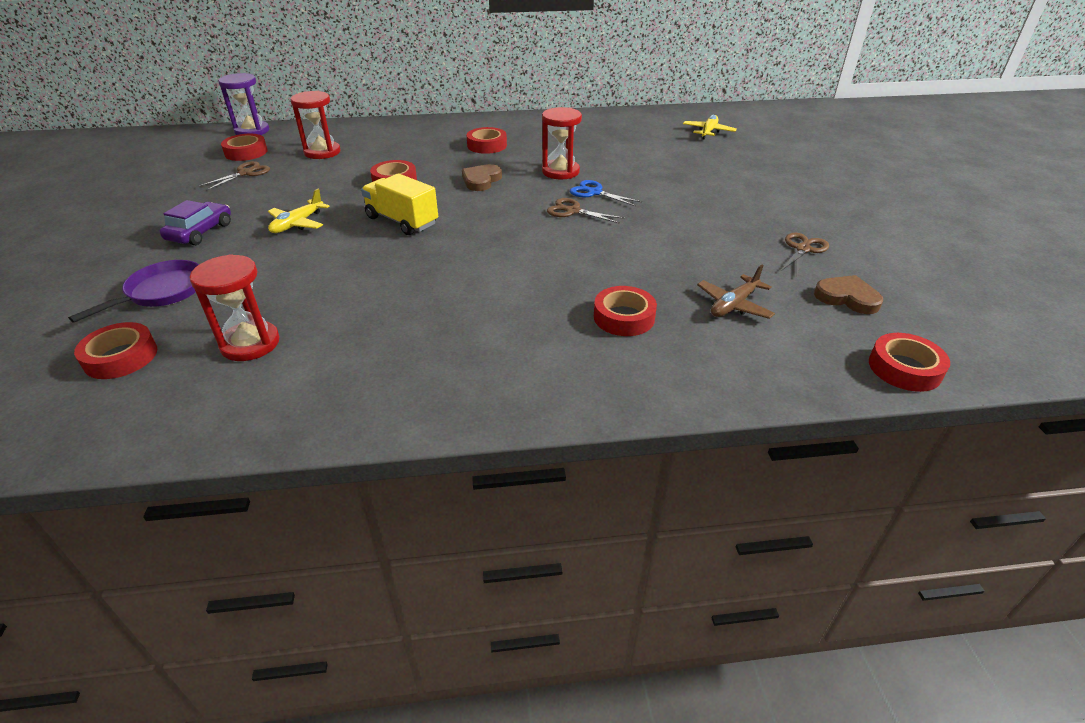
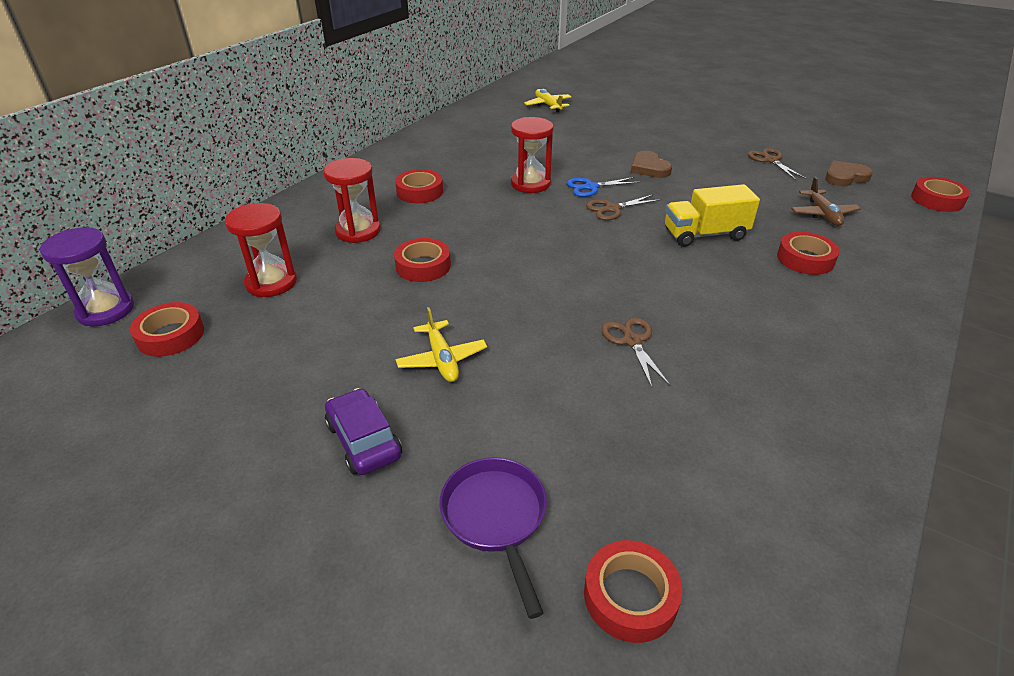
camera: 50 degrees left, 0 degrees up
red hourglass [190,254,280,361] -> red hourglass moved to [323,158,381,243]
brown scissors [198,161,270,191] -> brown scissors moved to [601,318,670,387]
yellow truck [361,173,438,235] -> yellow truck moved to [665,184,760,247]
brown heart [462,164,502,191] -> brown heart moved to [631,151,672,178]

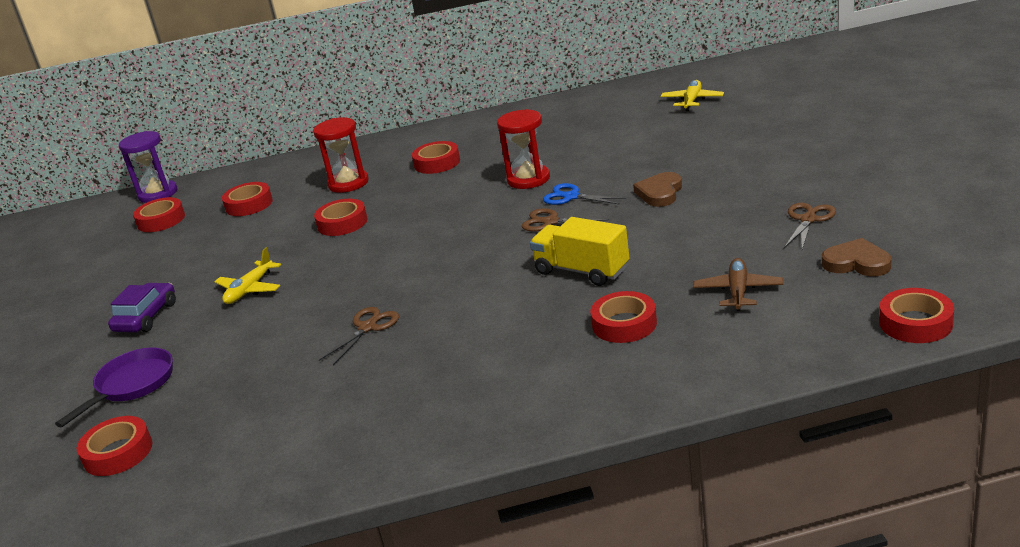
camera: 50 degrees right, 10 degrees down
red hourglass [225,203,297,297] -> red tape [222,182,273,216]
brown plane [791,177,861,226] -> brown plane turned 150 degrees clockwise [693,258,783,311]

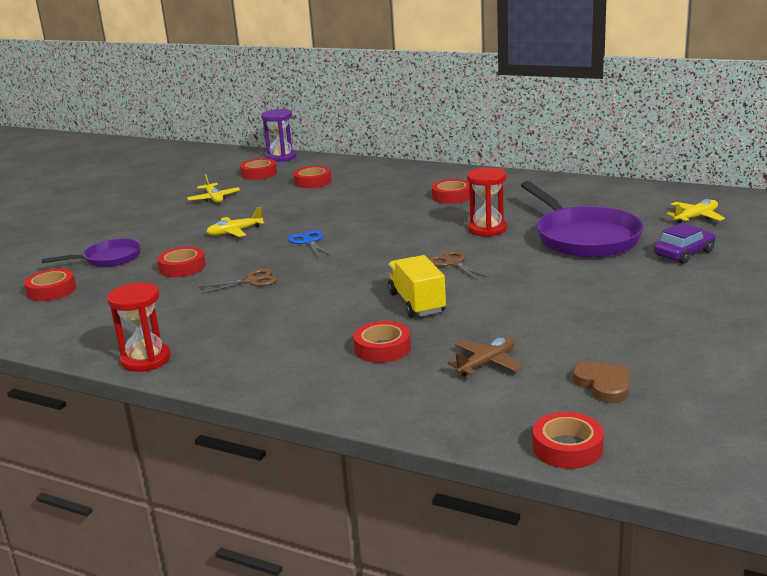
camera: 35 degrees right, 5 degrees down
purple car [108,283,176,332] -> purple car moved to [654,223,716,264]
red hourglass [313,117,369,193] -> red hourglass moved to [107,282,171,372]
red tape [314,199,368,236] -> red tape moved to [157,247,206,277]
blue scissors [543,183,626,205] -> blue scissors moved to [288,230,331,257]
brown heart [633,172,682,207] -> none
brown scissors [784,203,836,249] -> none
none -> yellow plane [187,174,240,203]
none -> purple pan [521,181,644,258]

